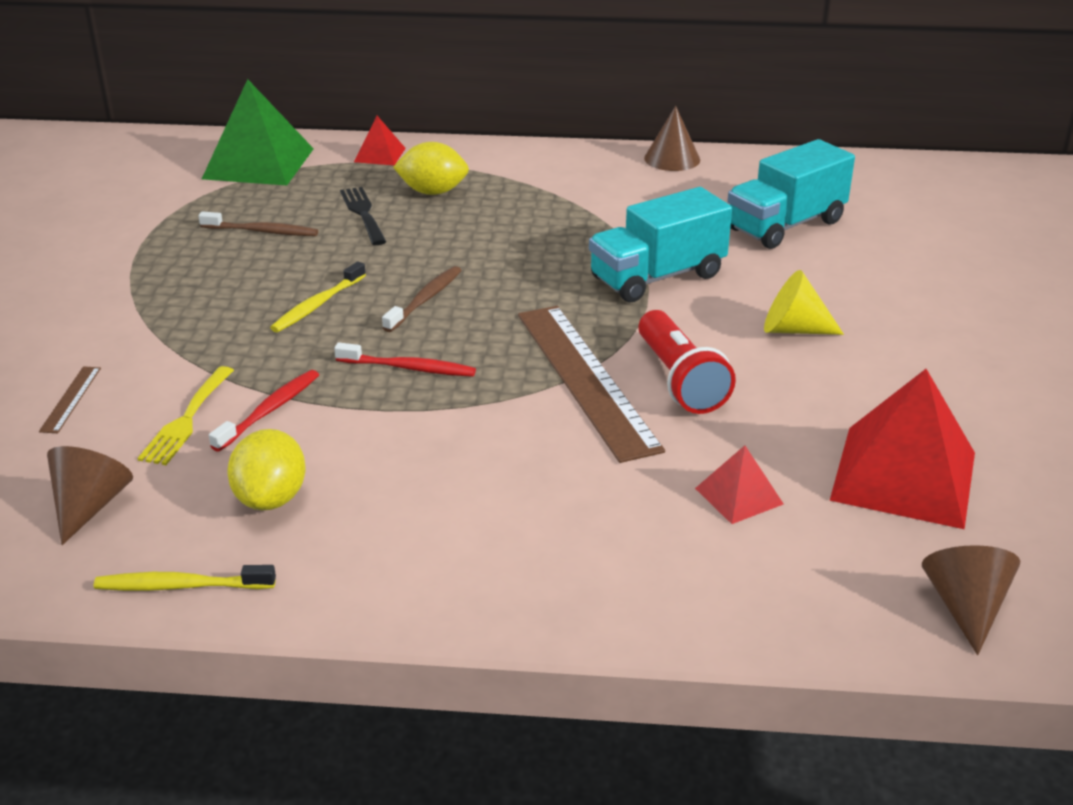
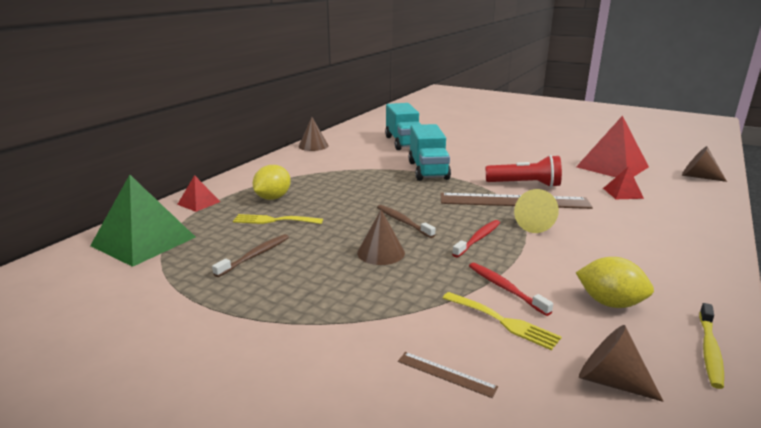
camera: 65 degrees left, 10 degrees down
yellow toothbrush [270,261,366,332] -> brown cone [357,210,405,265]
black fork [340,187,386,245] -> yellow fork [233,214,323,224]
yellow cone [764,270,844,335] -> yellow cone moved to [514,189,559,233]

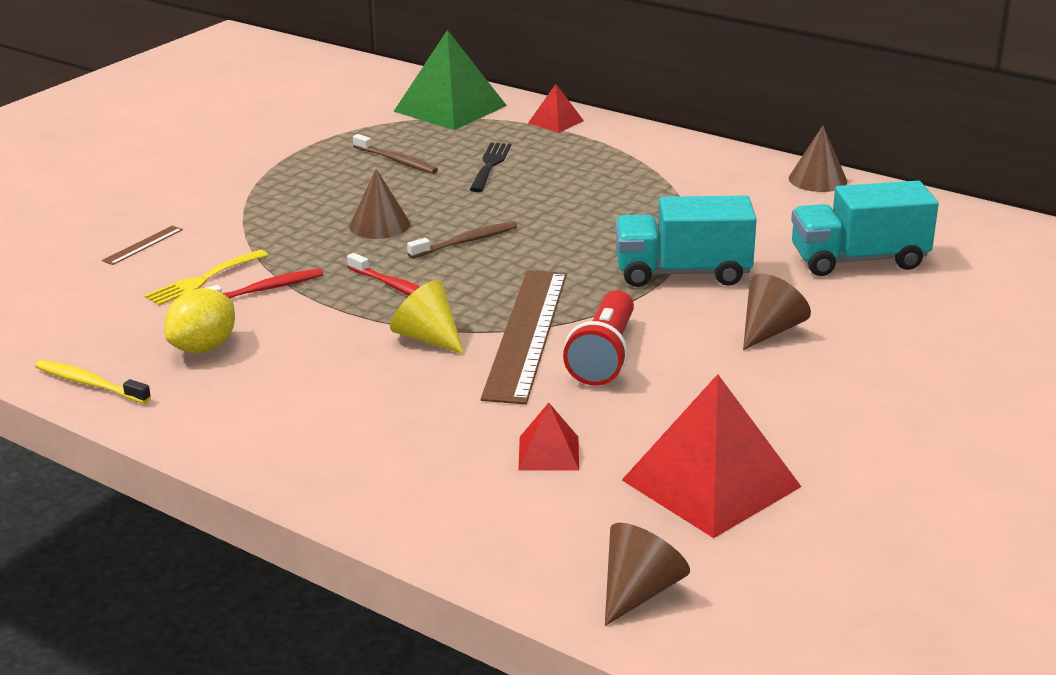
camera: 95 degrees right, 5 degrees up
yellow fork [233,214,323,224] -> black fork [469,142,511,192]
yellow lemon [252,165,291,200] -> none
brown cone [579,325,664,402] -> brown cone moved to [743,274,811,350]

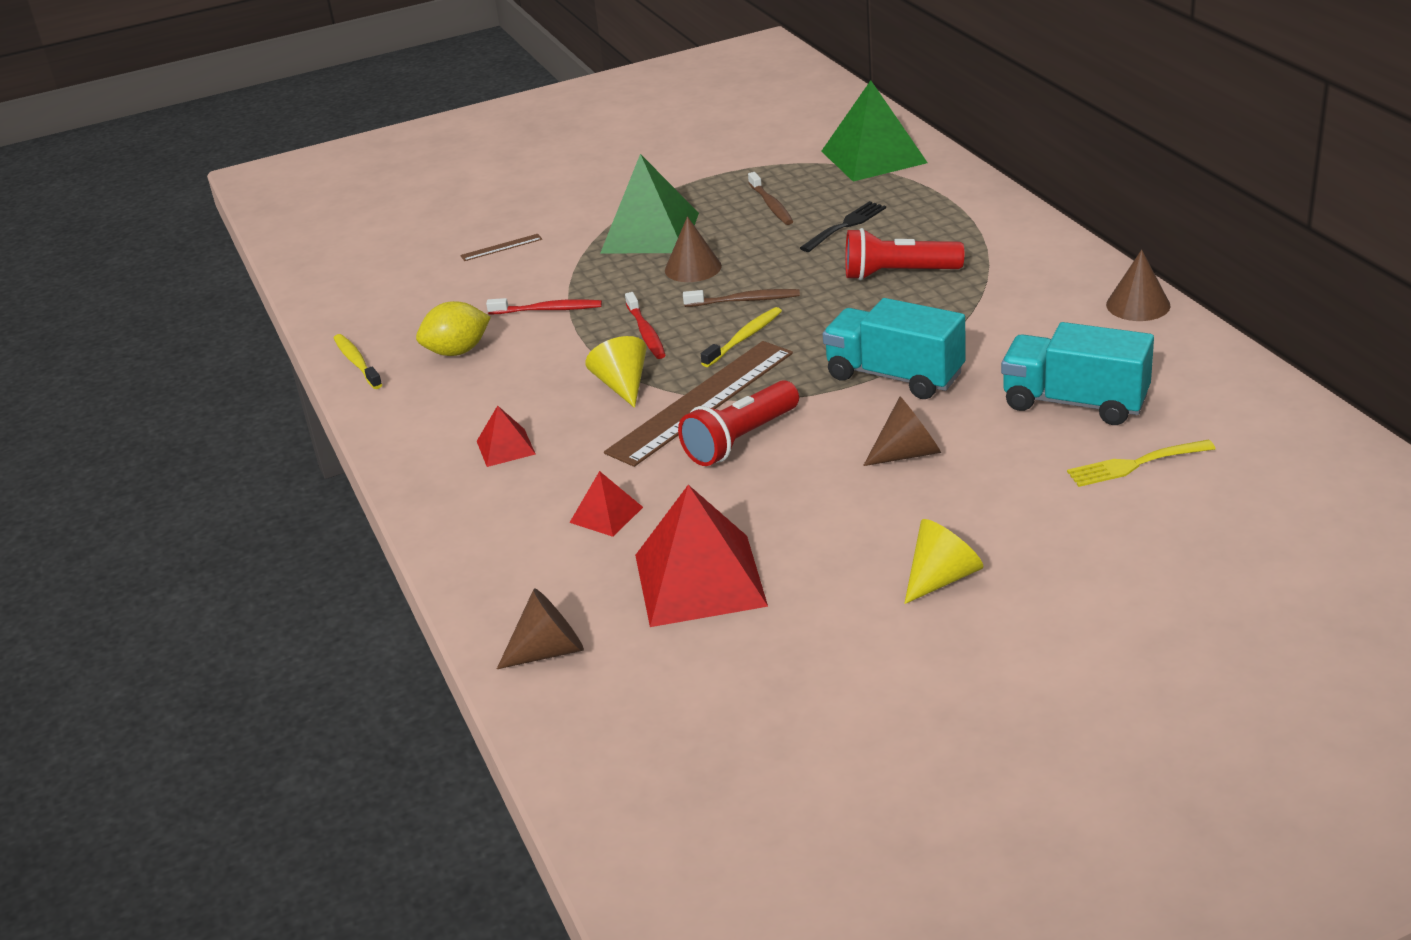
camera: 35 degrees right, 5 degrees up
yellow fork [144,249,268,306] -> yellow fork moved to [1067,440,1216,487]
red pyramid [528,84,584,133] -> red pyramid moved to [477,406,535,467]
none -> green pyramid [600,154,699,254]
none -> yellow toothbrush [701,307,782,367]
none -> red flashlight [845,228,964,280]
none -> yellow cone [904,519,984,604]

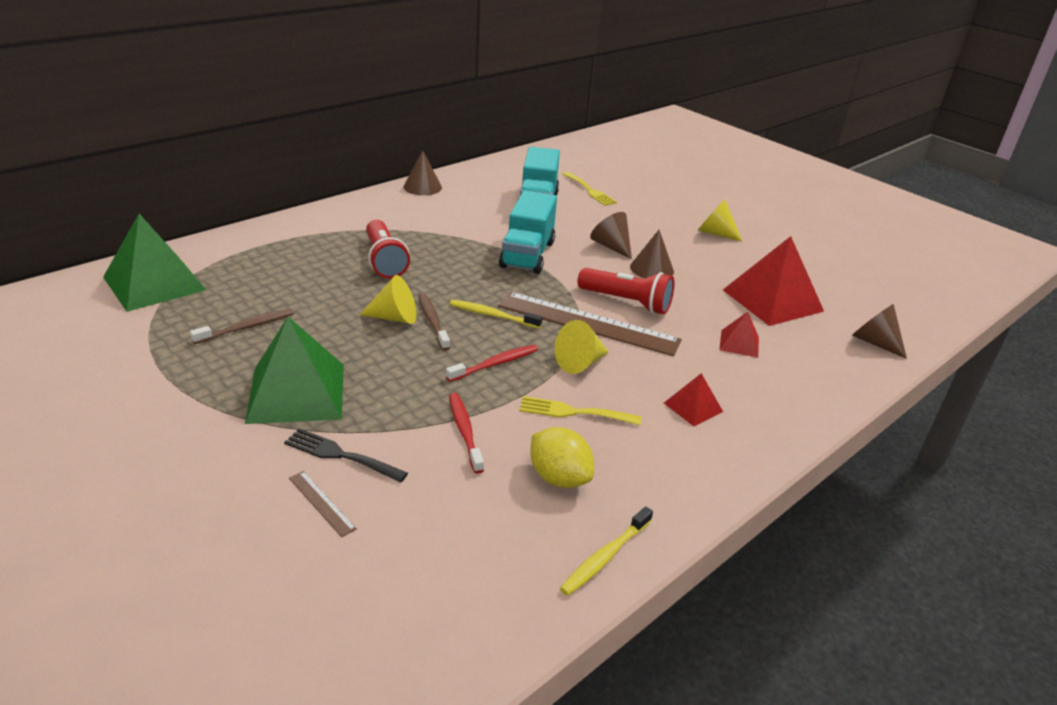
camera: 115 degrees left, 0 degrees up
brown cone [665,216,722,282] -> brown cone moved to [630,230,674,278]
black fork [800,201,886,252] -> black fork moved to [284,428,408,483]
none -> yellow cone [360,275,416,324]
none -> yellow fork [519,396,642,425]

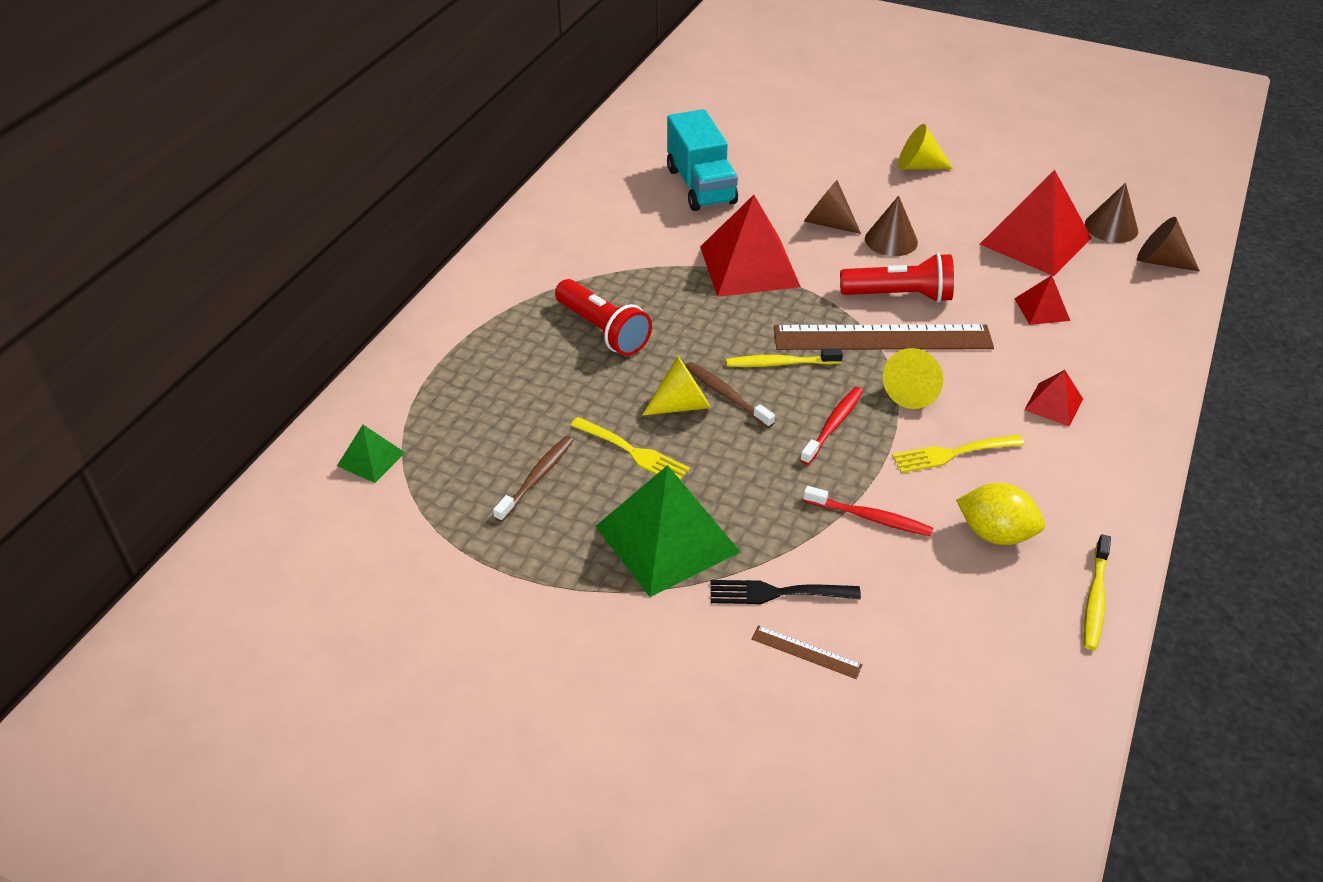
camera: 20 degrees left, 10 degrees up
green pyramid [103,214,206,312] -> green pyramid [337,425,405,483], size x0.49
brown cone [403,150,442,195] -> brown cone moved to [1085,183,1138,243]
red toothbrush [449,393,484,474] -> red toothbrush turned 150 degrees clockwise [803,486,933,536]
turquoise truck [499,190,557,274] -> red pyramid [700,195,801,297]
yellow fork [562,172,617,206] -> yellow fork moved to [570,417,690,480]

